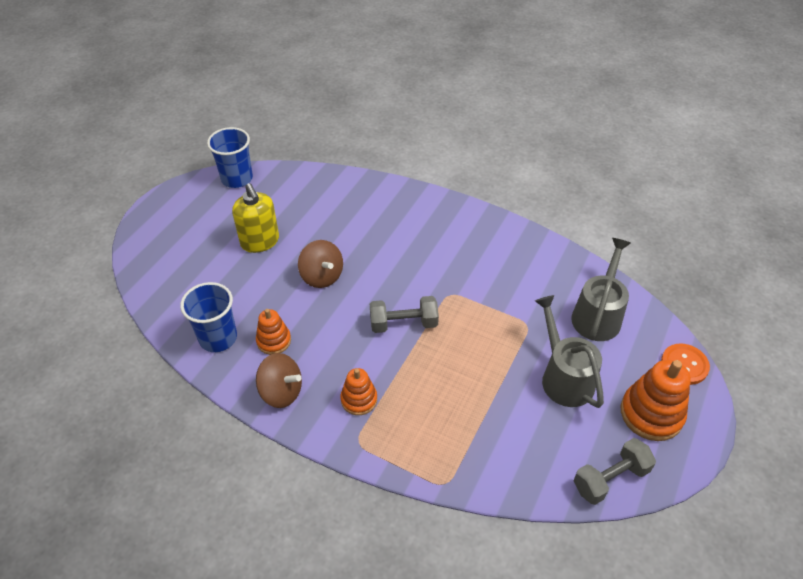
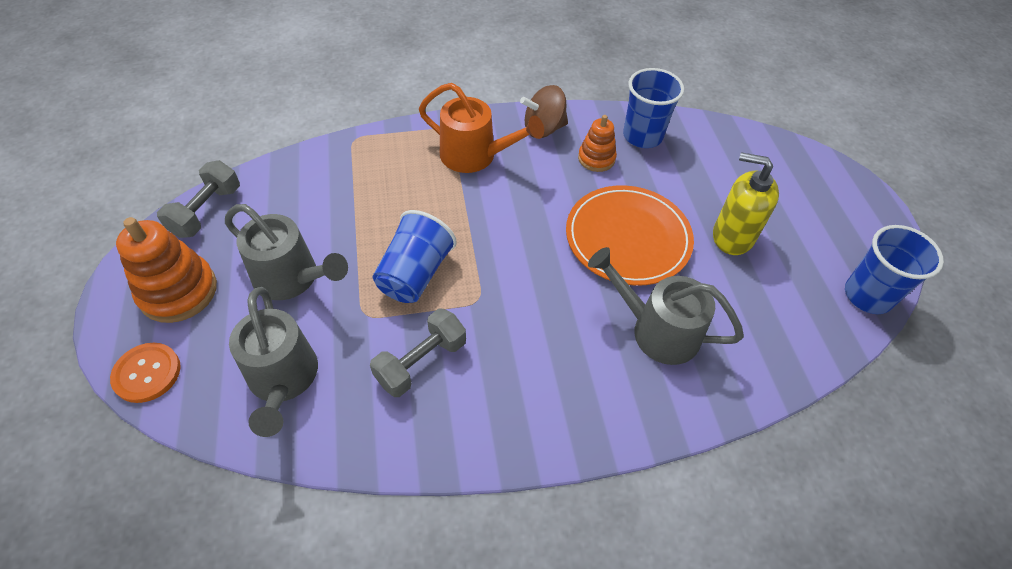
camera: 140 degrees right, 5 degrees up
brown spinning top [298,240,343,288] -> orange plate [566,185,694,286]
orange stacking toy [340,368,377,415] -> orange watering can [419,83,544,173]
grey dumbbell [370,296,439,333] -> grey dumbbell moved to [370,308,466,397]
none -> blue cup [373,210,457,303]
none -> grey watering can [588,247,744,365]

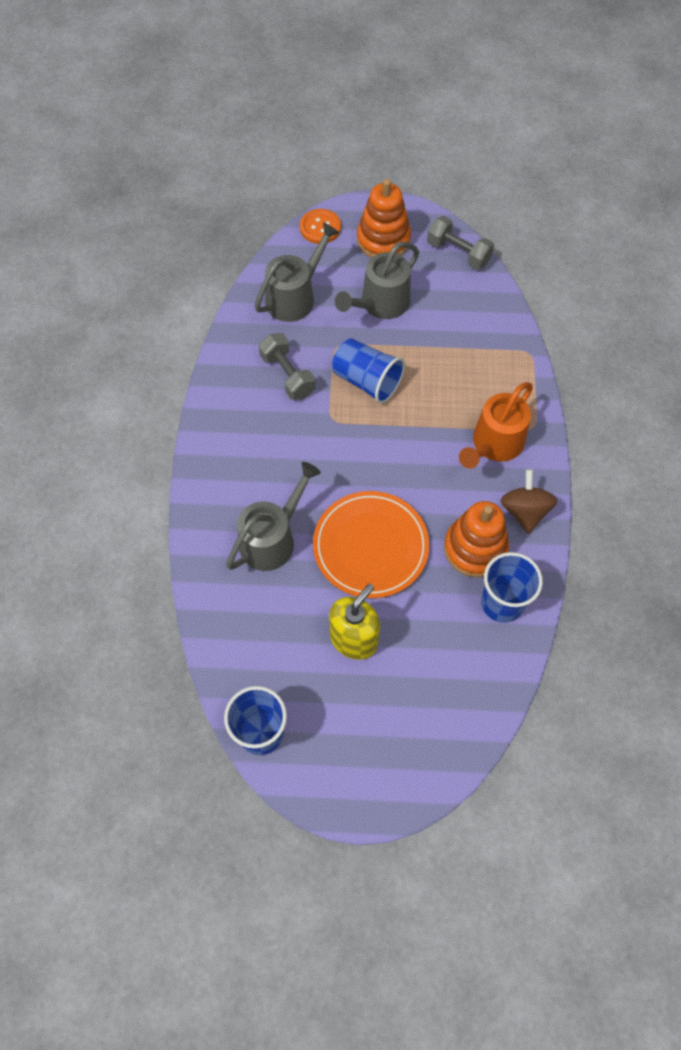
camera: 105 degrees right, 10 degrees up
grey watering can [229,287,318,437] -> grey watering can turned 135 degrees clockwise [255,222,340,322]
orange stacking toy [578,115,617,172] -> orange stacking toy [444,501,509,578], size x1.67

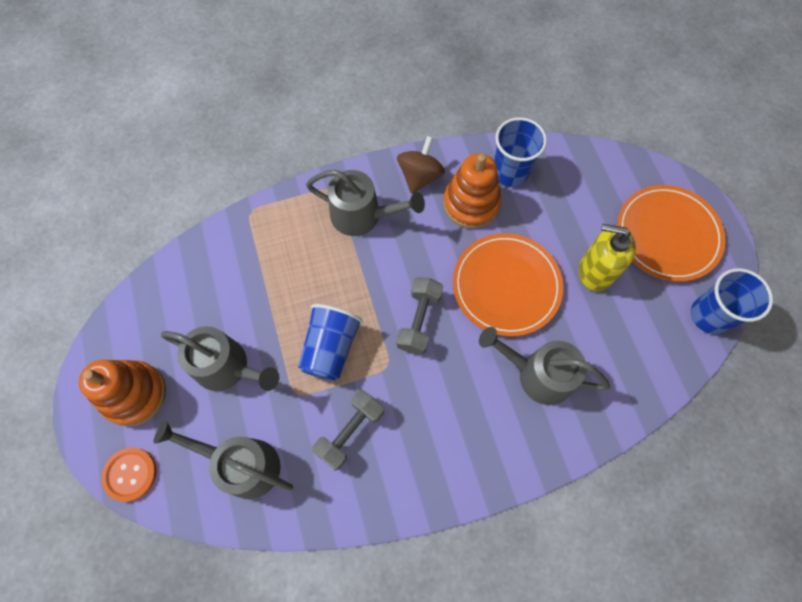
camera: 110 degrees left, 5 degrees up
grey dumbbell [427,216,494,270] -> grey dumbbell moved to [396,277,443,355]
orange watering can [459,382,533,469] -> grey watering can [306,170,425,236]
brown spinning top [500,469,557,534] -> brown spinning top turned 135 degrees clockwise [397,136,445,194]
none -> orange plate [617,185,726,282]

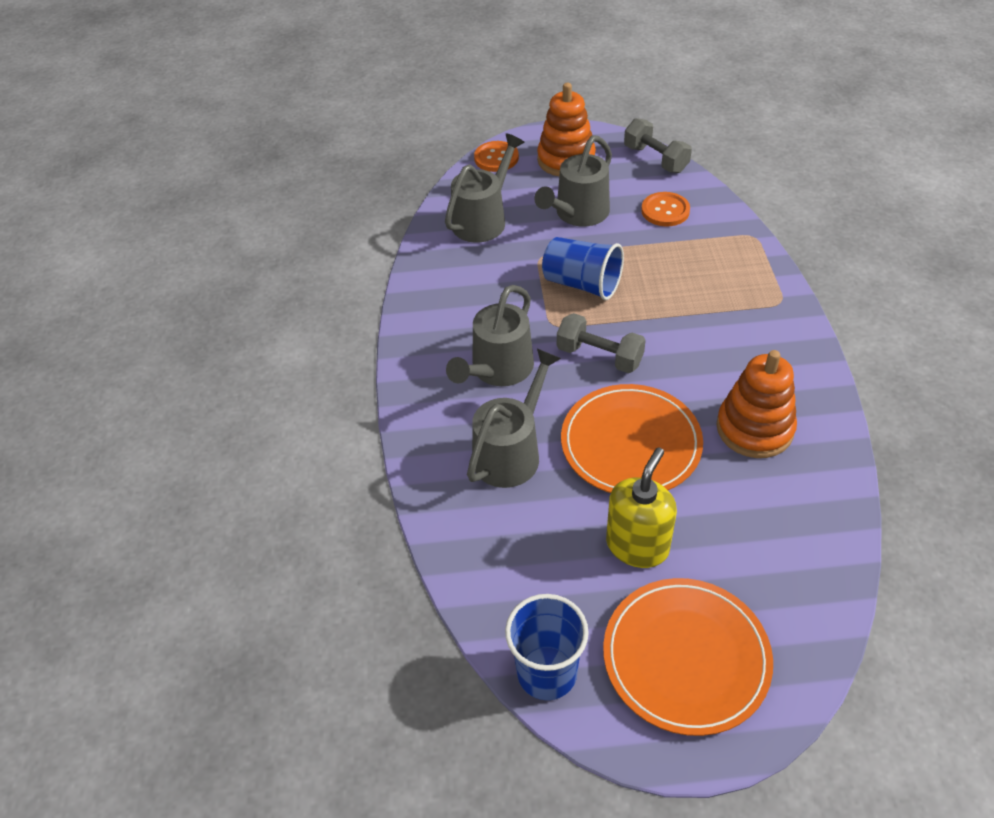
camera: 105 degrees right, 20 degrees down
grey watering can [306,170,425,236] -> grey watering can moved to [446,285,534,386]
grey dumbbell [312,390,384,471] -> grey dumbbell moved to [624,118,692,173]
brown spinning top [397,136,445,194] -> none
blue cup [494,117,547,187] -> none
none -> orange button [641,192,690,227]

